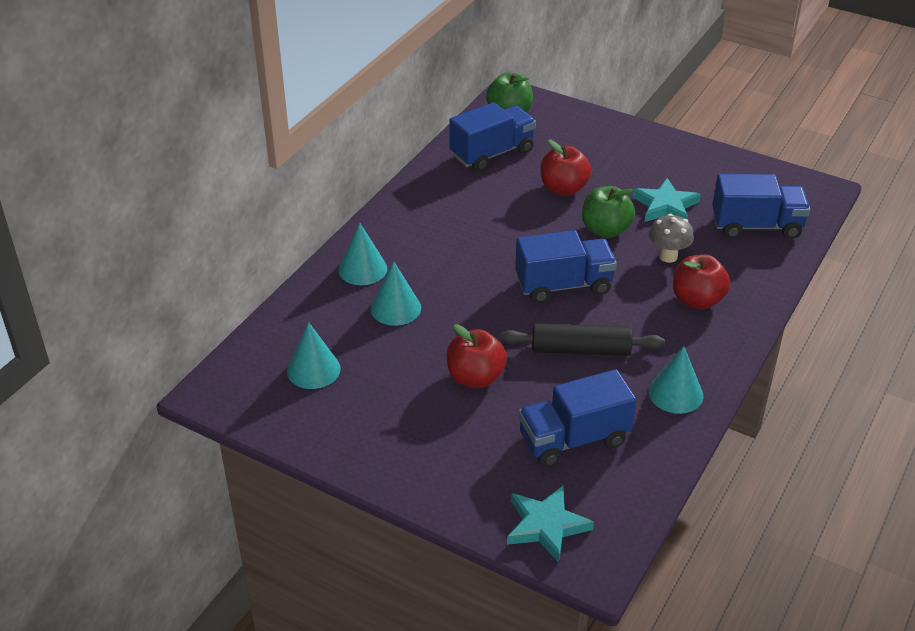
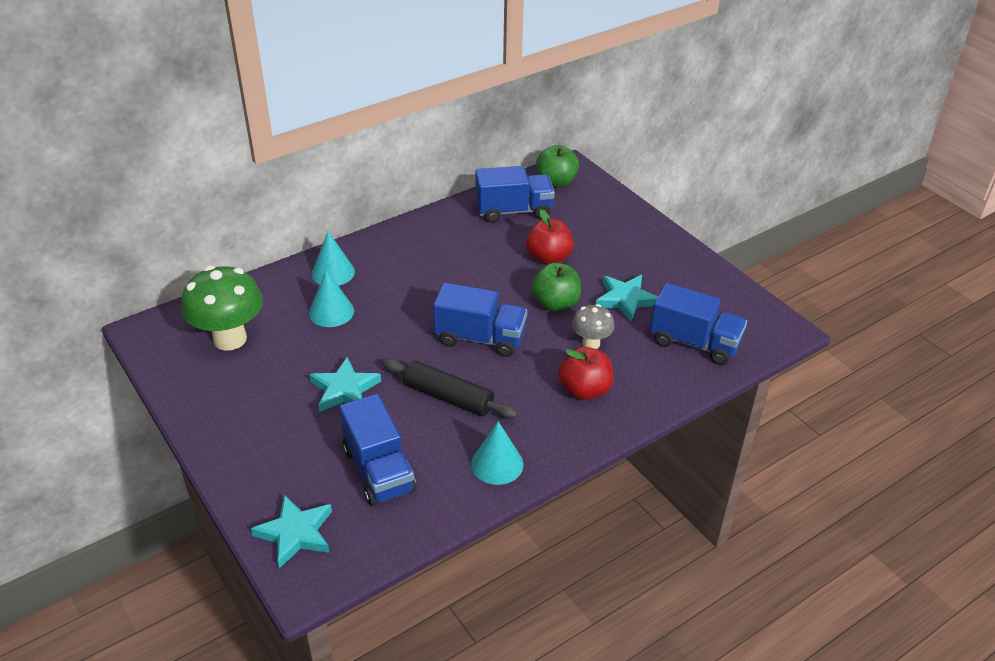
camera: 25 degrees right, 0 degrees up
turquoise cone [287,322,341,389] -> green mushroom [182,266,263,351]
red apple [447,324,507,388] -> turquoise star [309,357,381,412]
blue truck [518,369,636,467] -> blue truck turned 120 degrees counterclockwise [339,394,416,506]

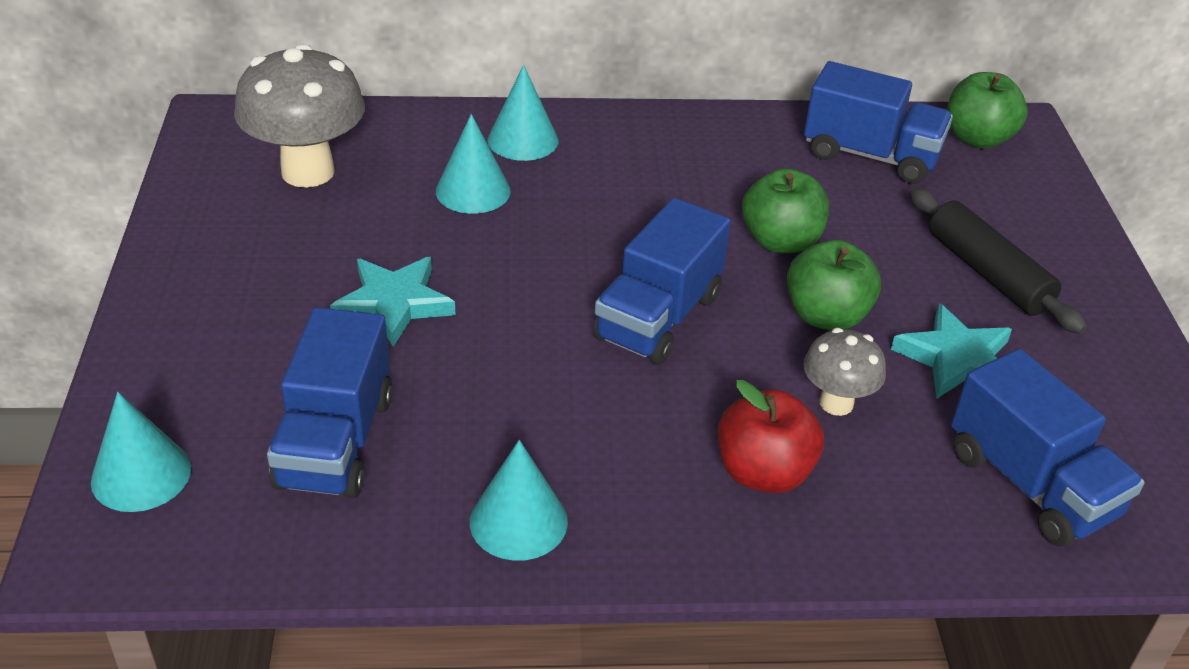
camera: 30 degrees right, 0 degrees up
green mushroom [182,266,263,351] -> grey mushroom [234,44,365,187]
turquoise star [251,495,332,569] -> turquoise cone [91,392,191,512]
black rolling pin [382,359,518,419] -> black rolling pin moved to [909,188,1087,334]
blue truck [433,283,527,357] -> blue truck turned 75 degrees clockwise [593,198,731,365]
red apple [526,209,574,265] -> none
none -> green apple [742,168,829,253]

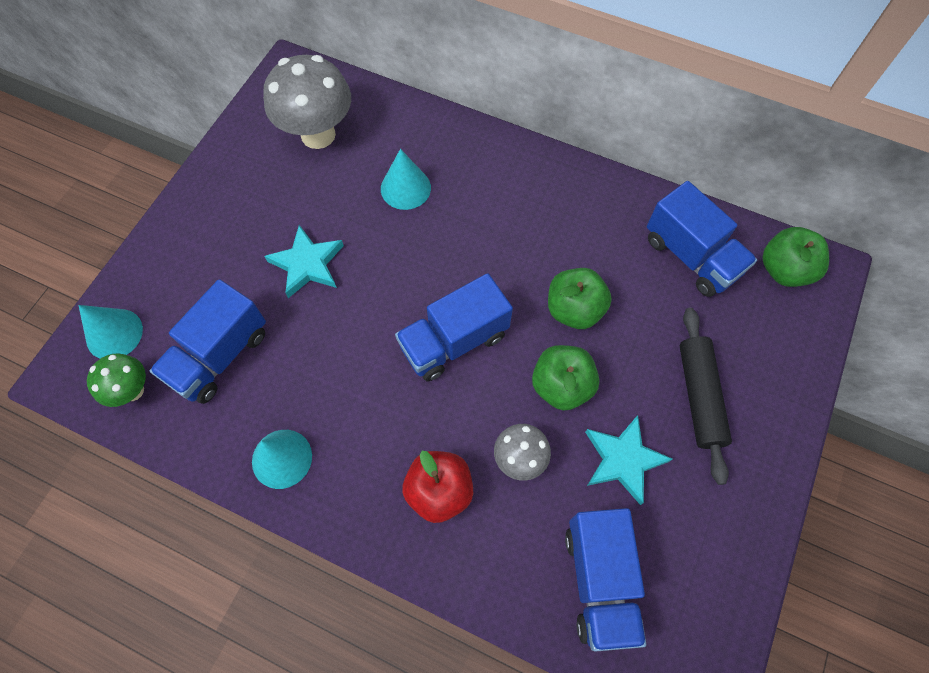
camera: 30 degrees right, 25 degrees up
turquoise cone [488,65,558,161] -> none
none -> green mushroom [87,354,146,407]

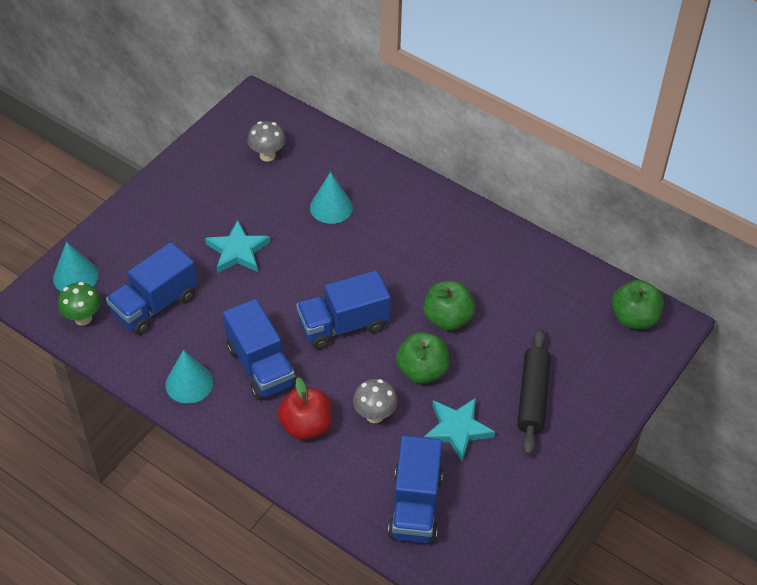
camera: 10 degrees right, 15 degrees down
grey mushroom [263,55,351,149] -> grey mushroom [247,121,286,162], size x0.54
blue truck [647,181,757,297] -> blue truck moved to [223,299,296,400]

